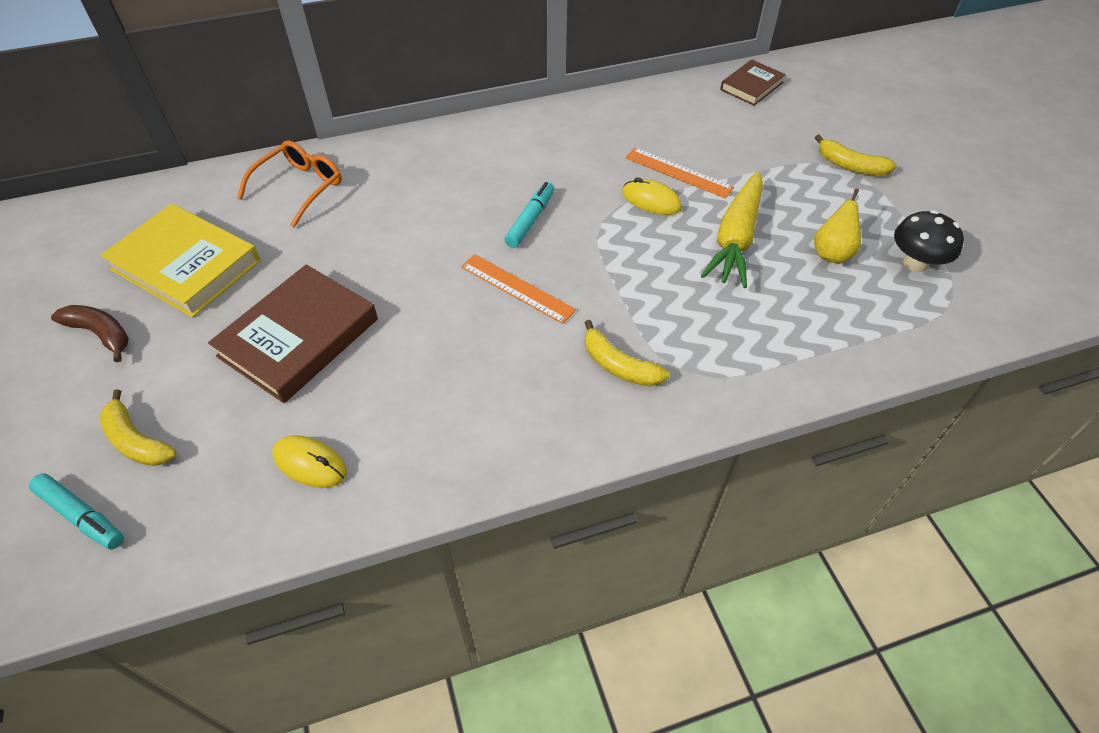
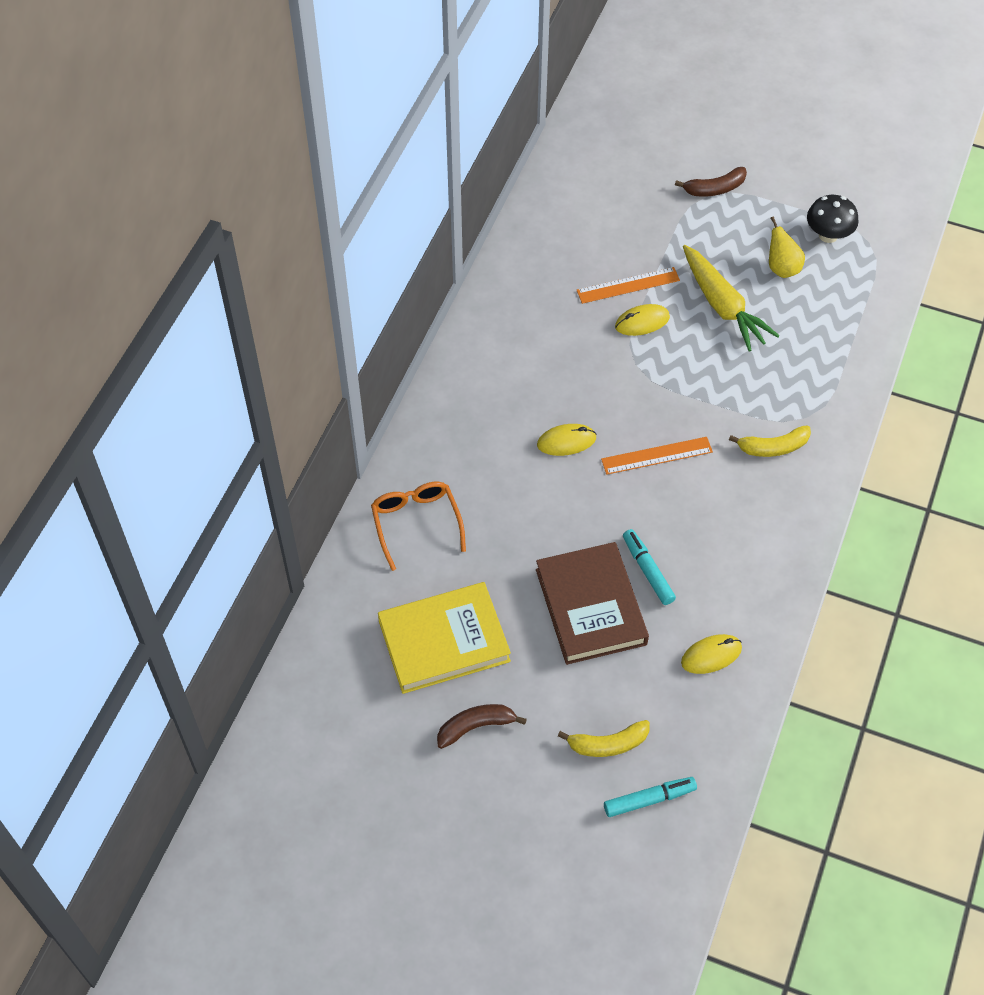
camera: 50 degrees left, 5 degrees up
turquoise marker [504,182,554,248] -> turquoise marker moved to [623,529,676,605]
brown book [720,59,786,106] -> none
yellow banana [815,135,897,176] -> brown banana [675,167,747,197]
none -> yellow mouse [537,424,596,456]

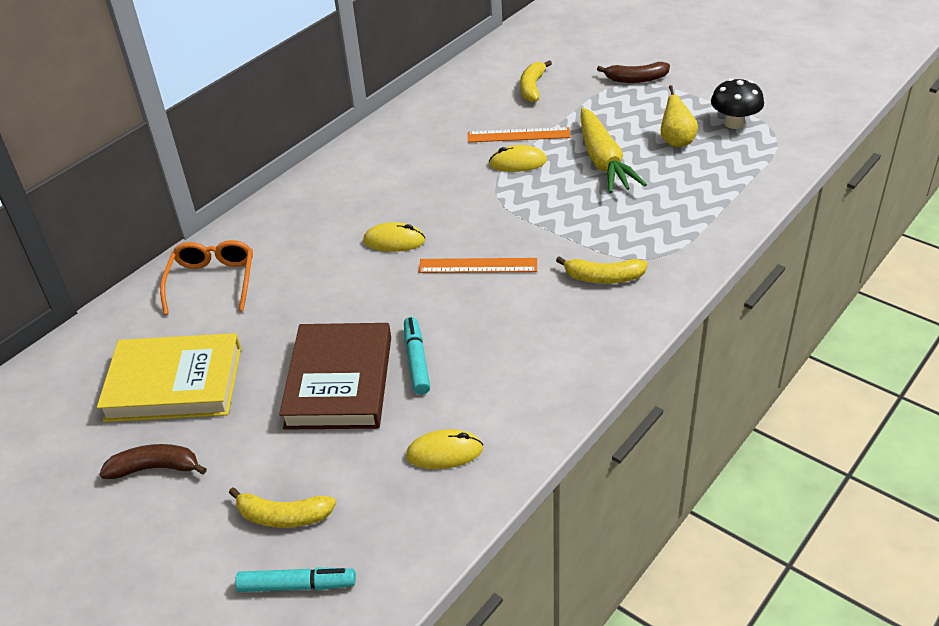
camera: 20 degrees right, 15 degrees down
none -> yellow banana [520,60,552,103]

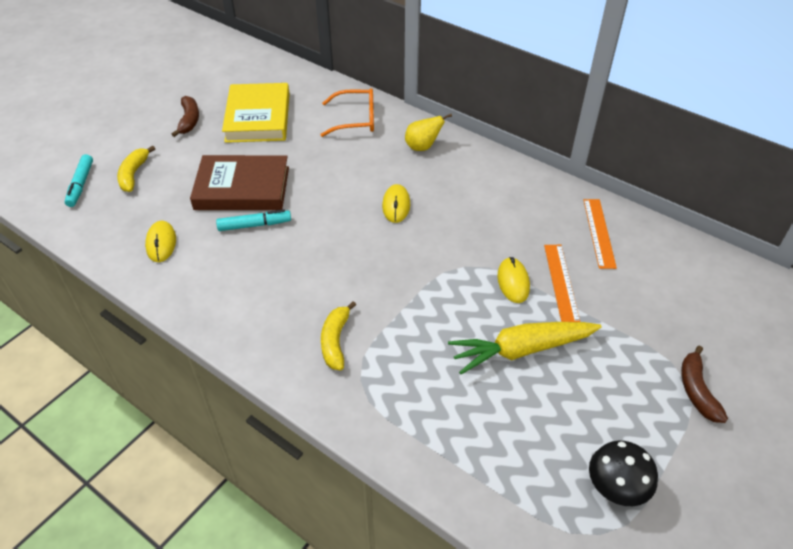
camera: 85 degrees right, 5 degrees up
orange ruler [419,258,537,273] -> orange ruler moved to [583,199,617,269]
yellow banana [520,60,552,103] -> none
yellow pear [660,85,698,147] -> yellow pear moved to [405,114,452,151]

